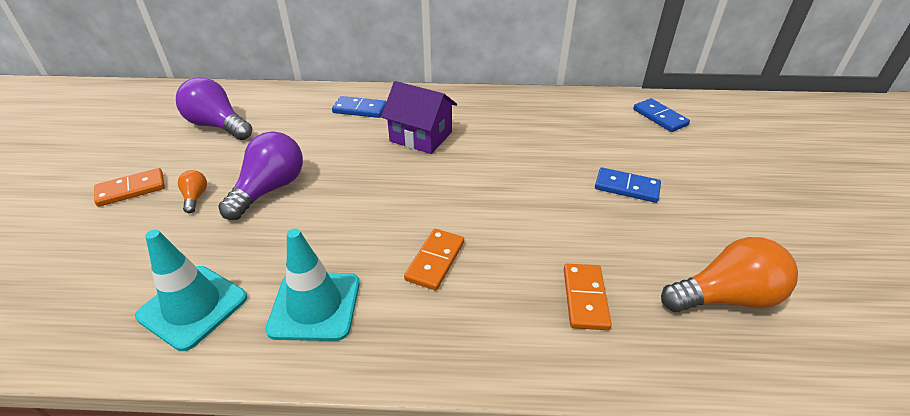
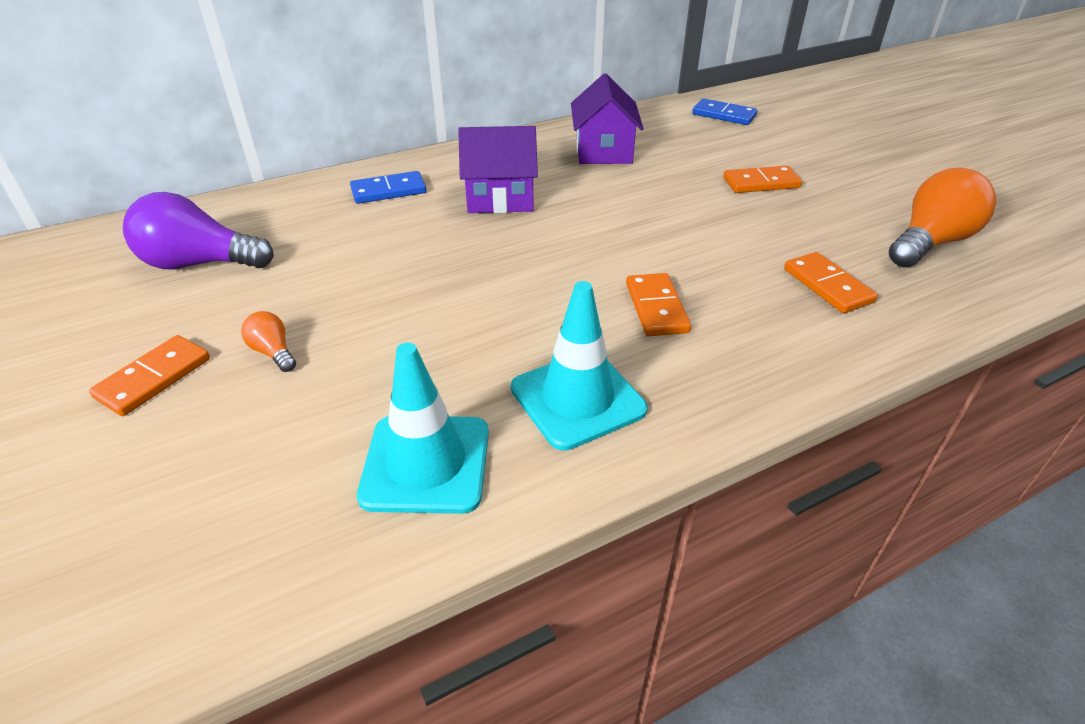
camera: 30 degrees left, 0 degrees up
purple light bulb [218,132,303,220] -> none
blue domino [595,167,661,203] -> orange domino [723,166,802,193]
none -> purple house [571,73,644,164]

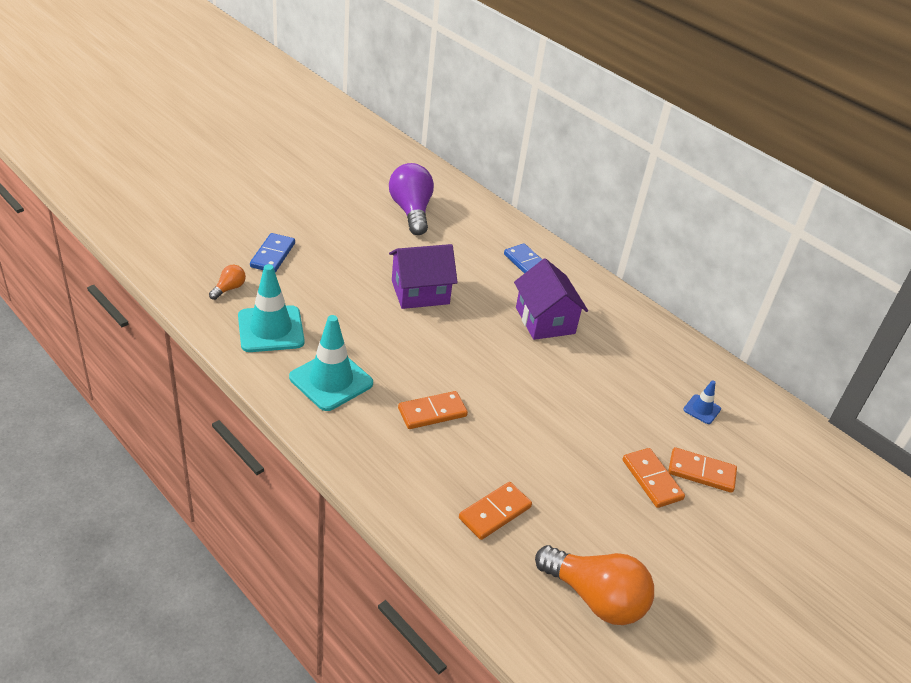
camera: 70 degrees right, 0 degrees up
orange domino [89,335,210,416] -> orange domino moved to [668,447,737,493]
orange light bulb [241,311,296,372] -> orange light bulb moved to [209,265,246,300]
purple house [571,73,644,164] -> purple house moved to [389,244,458,309]
blue domino [692,98,757,125] -> blue domino moved to [250,233,295,272]
none -> blue traffic cone [683,380,721,424]

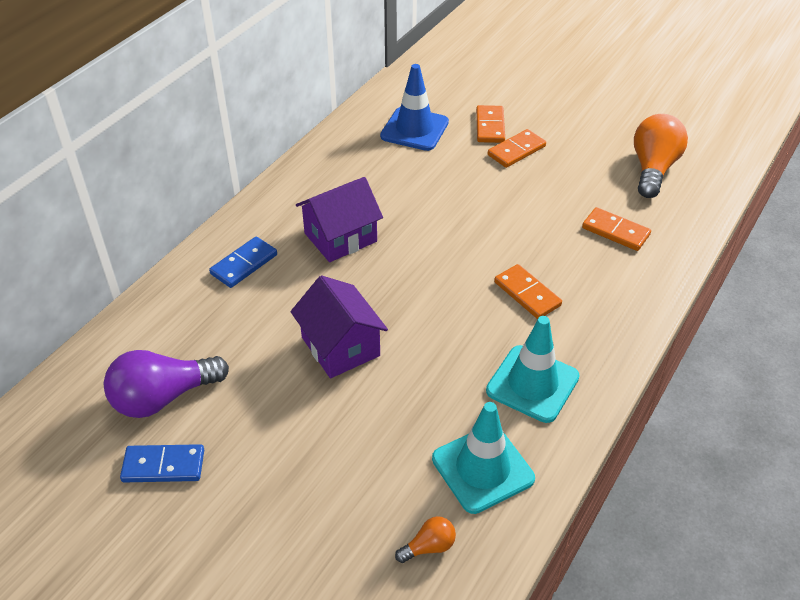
camera: 100 degrees left, 5 degrees up
orange light bulb [209,265,246,300] -> orange light bulb turned 135 degrees clockwise [395,516,456,563]
blue domino [250,233,295,272] -> blue domino moved to [120,444,204,482]
blue traffic cone [683,380,721,424] -> blue traffic cone [380,64,449,151], size x2.07

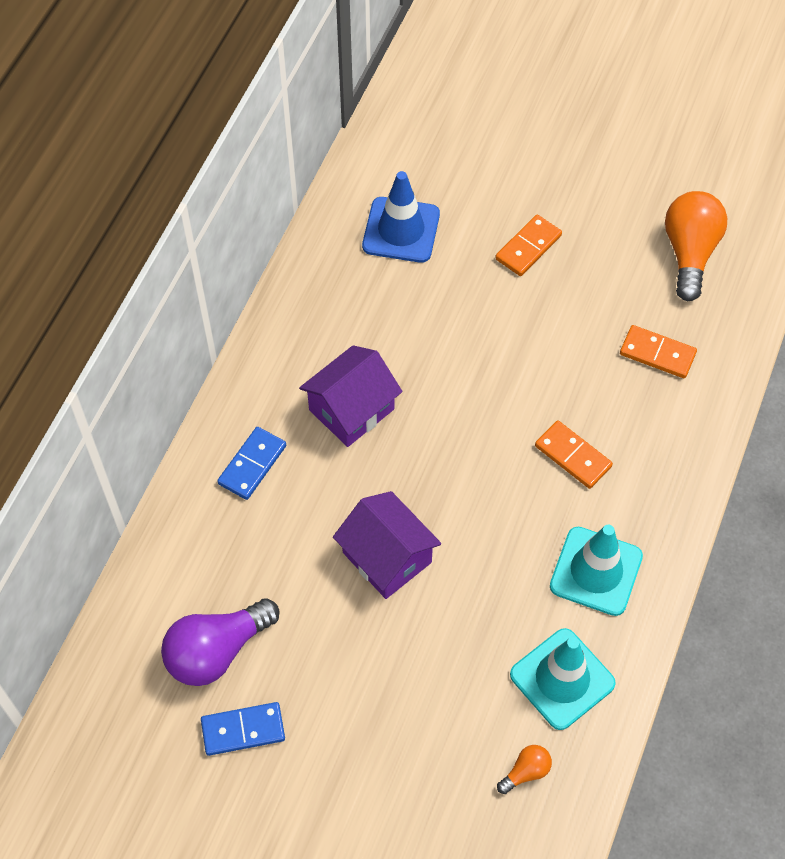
camera: 10 degrees left, 15 degrees up
orange domino [476,105,505,143] -> none

